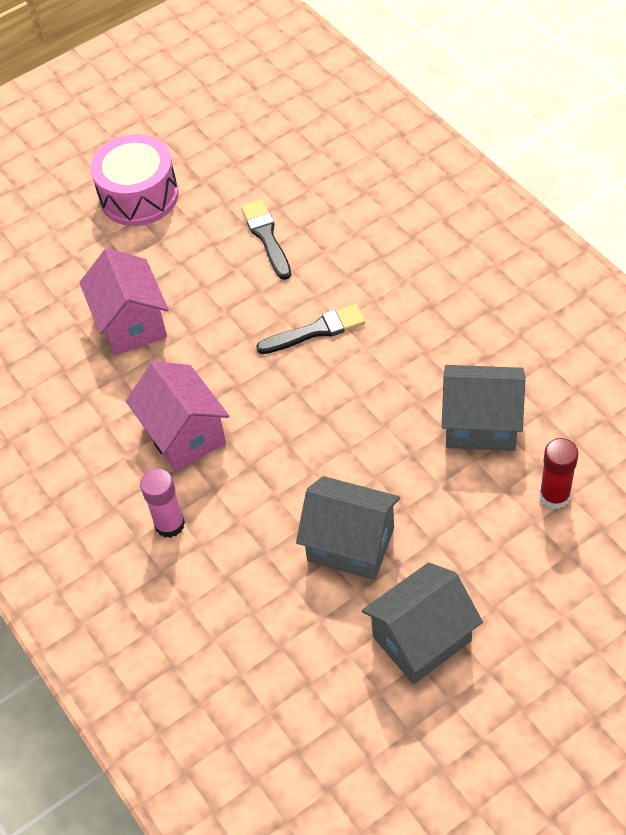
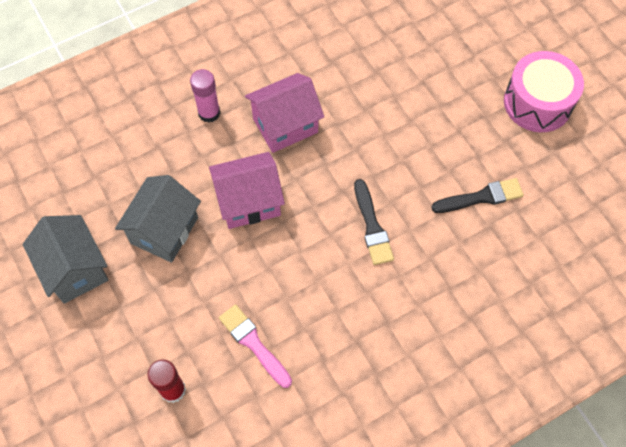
camera: 90 degrees right, 10 degrees up
pink house [79,248,169,356] -> pink house moved to [209,152,285,229]
grey house [442,365,525,451] -> pink brush [219,304,292,388]

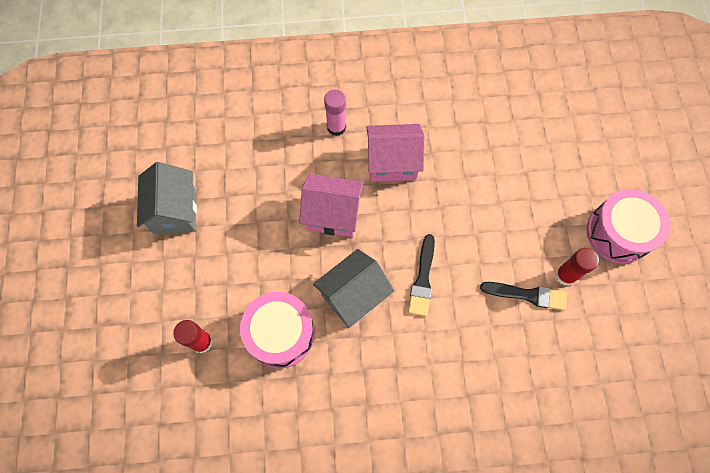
camera: 25 degrees right, 5 degrees up
grey house [115,175,201,263] -> grey house moved to [313,249,394,328]
pink brush [219,304,292,388] -> pink drum [240,292,315,368]
none -> red glue stick [555,248,599,286]

